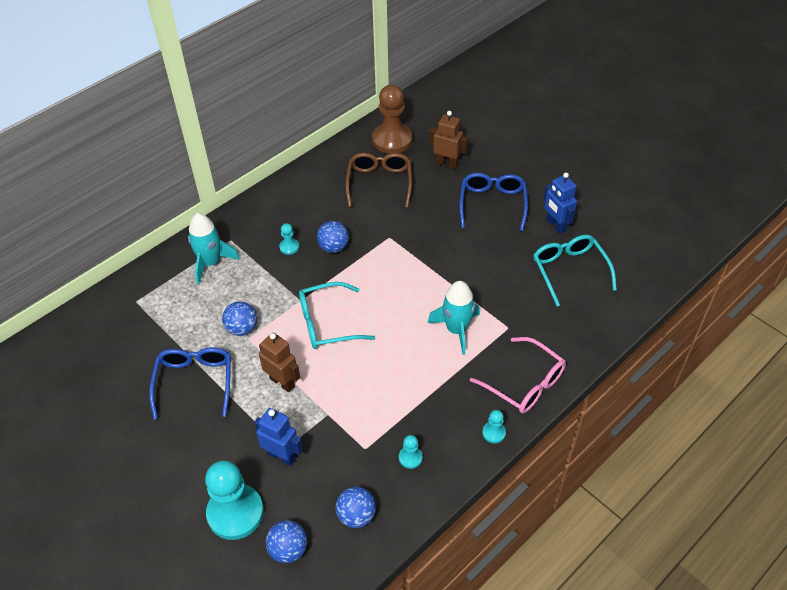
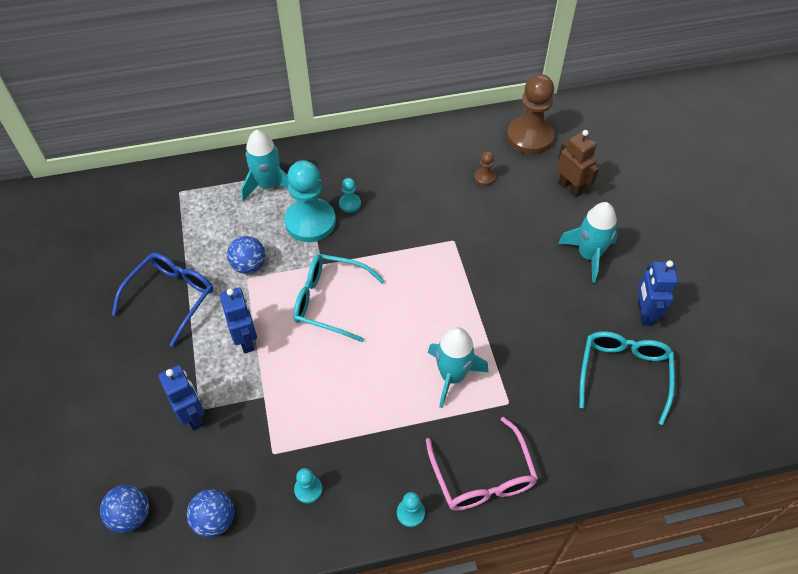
camera: 30 degrees right, 5 degrees up
turquoise pawn [205,460,264,540] -> turquoise pawn moved to [284,160,336,242]
brown robot [259,333,300,392] -> blue robot [220,288,257,353]
blue ball [317,221,349,253] -> none
brown glasses [345,153,412,208] -> brown pawn [474,151,496,186]
blue glasses [459,173,528,231] -> turquoise rocket [558,202,618,283]

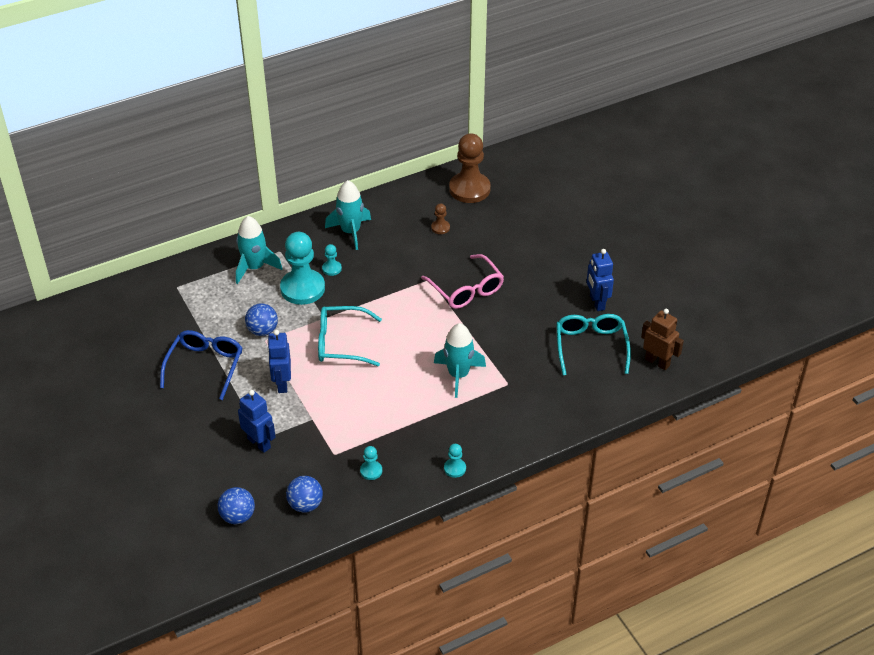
camera: 15 degrees left, 10 degrees down
blue robot [220,288,257,353] -> blue robot turned 150 degrees counterclockwise [267,330,291,393]
pink glasses [426,417,538,511] -> pink glasses moved to [421,254,504,309]
brown robot [557,130,599,198] -> brown robot moved to [641,309,684,370]
turquoise rocket [558,202,618,283] -> turquoise rocket moved to [325,180,371,250]

